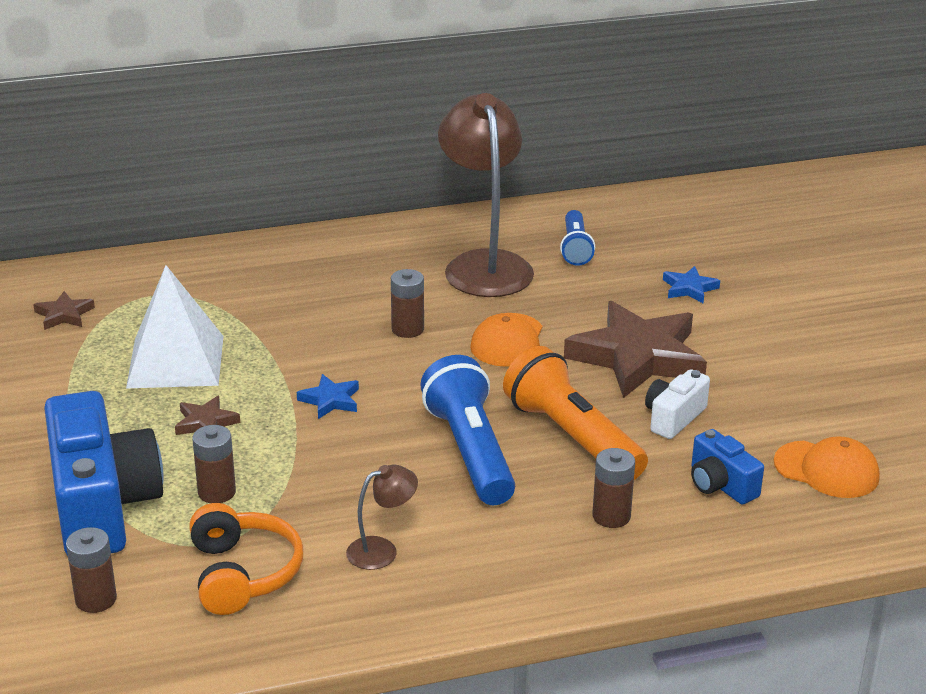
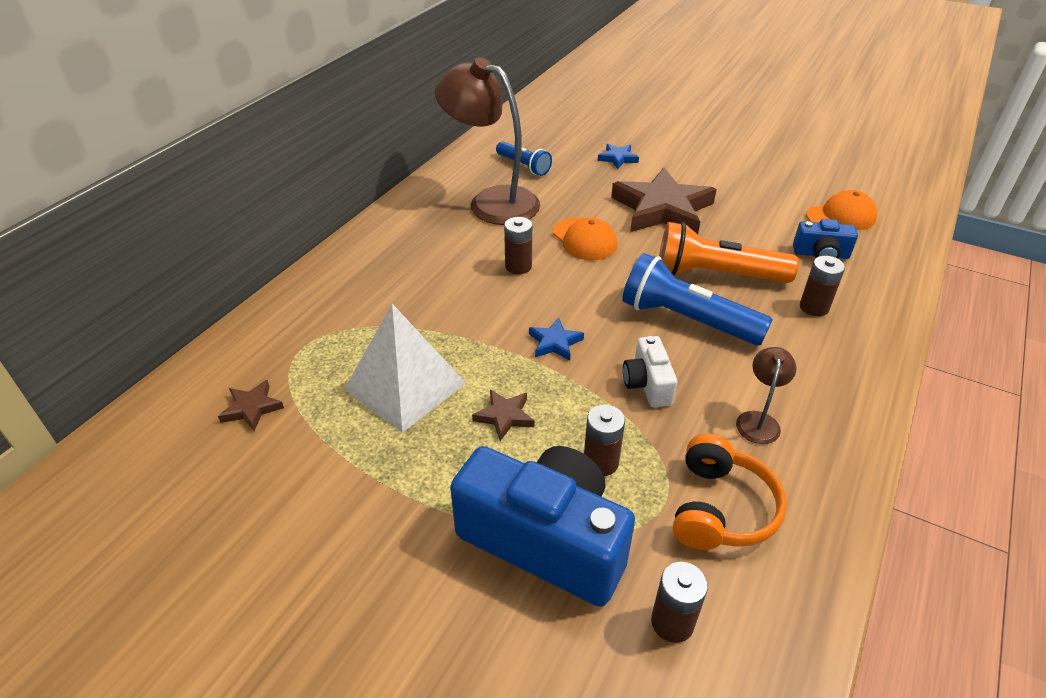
camera: 45 degrees left, 10 degrees up
orange headphones [189,503,303,615] -> orange headphones turned 75 degrees clockwise [673,434,787,550]
white camera [645,369,710,439] -> white camera moved to [623,336,677,407]

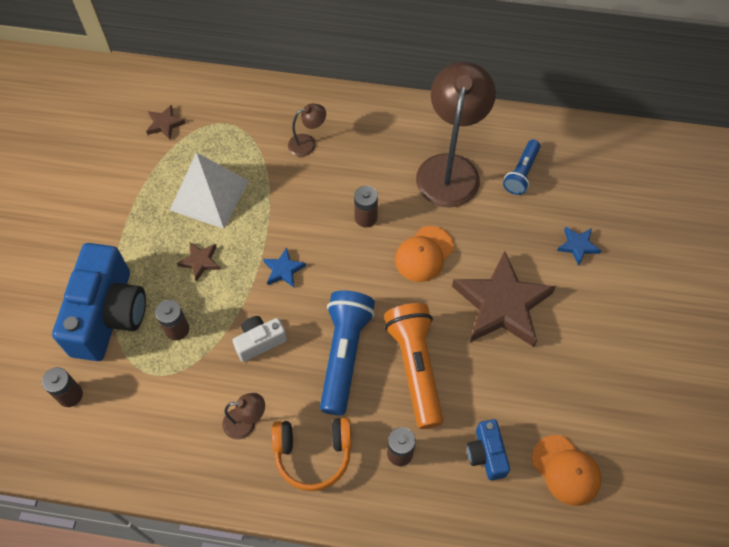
camera: 70 degrees right, 20 degrees up
orange headphones [673,434,787,550] -> orange headphones moved to [272,418,352,491]
none -> brown lamp [288,103,326,157]

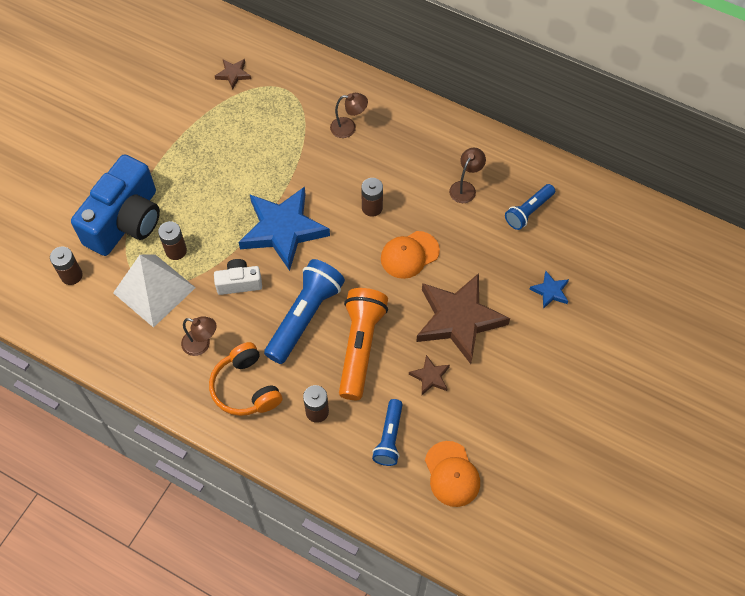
camera: 20 degrees right, 0 degrees up
white pyramid [170,152,249,229] -> white pyramid moved to [113,254,196,328]
brown star [177,242,220,282] -> brown star moved to [409,355,450,395]
blue star [263,247,306,287] -> blue star [239,187,330,271], size x2.31
orange headphones [272,418,352,491] -> orange headphones turned 45 degrees clockwise [209,342,282,416]
brown lamp [416,62,496,207] -> brown lamp [449,148,486,203], size x0.44
blue camera [466,419,510,480] -> blue flashlight [372,399,403,466]

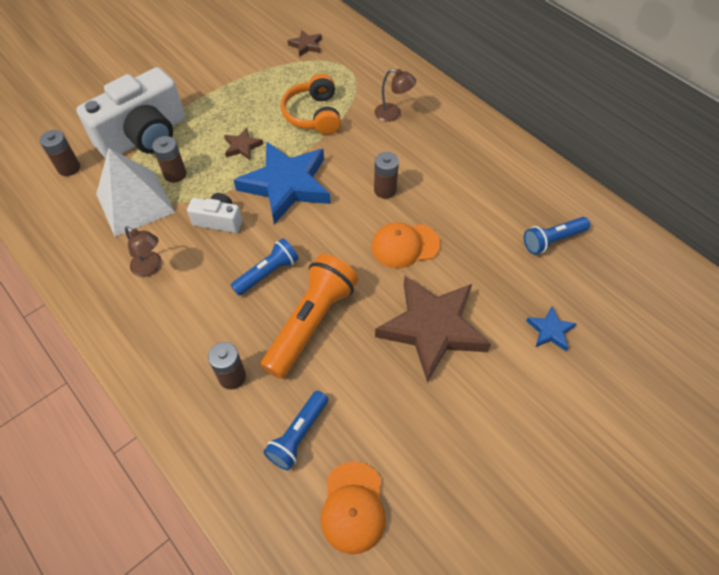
camera: 20 degrees right, 5 degrees down
blue camera [71,154,160,256] -> white camera [76,67,185,158]
orange headphones [209,342,282,416] -> orange headphones moved to [281,74,341,135]
blue flashlight [264,259,345,364] -> blue flashlight [231,238,299,295], size x0.58
brown star [409,355,450,395] -> brown star moved to [224,128,263,160]
brown lamp [449,148,486,203] -> none

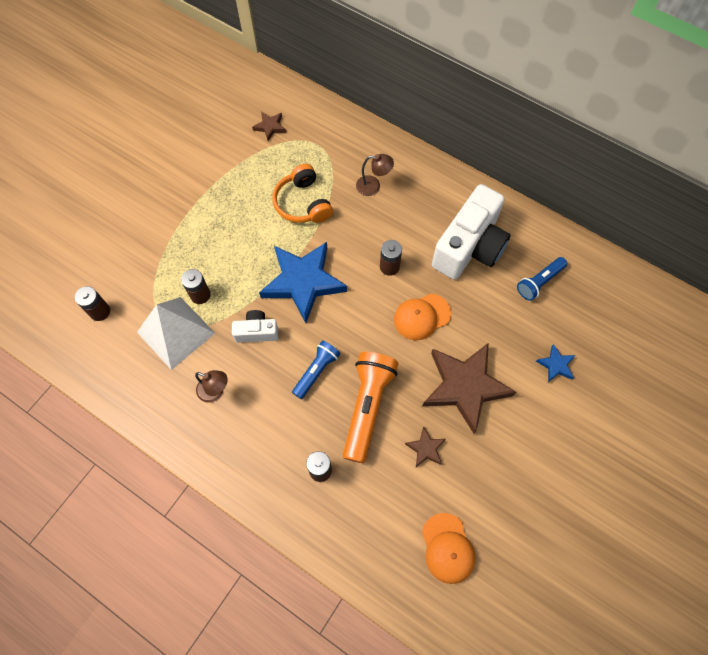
camera: 15 degrees left, 10 degrees up
white camera [76,67,185,158] -> white camera moved to [432,184,510,280]
brown star [224,128,263,160] -> brown star moved to [405,427,446,467]
blue flashlight [263,391,328,470] -> none

